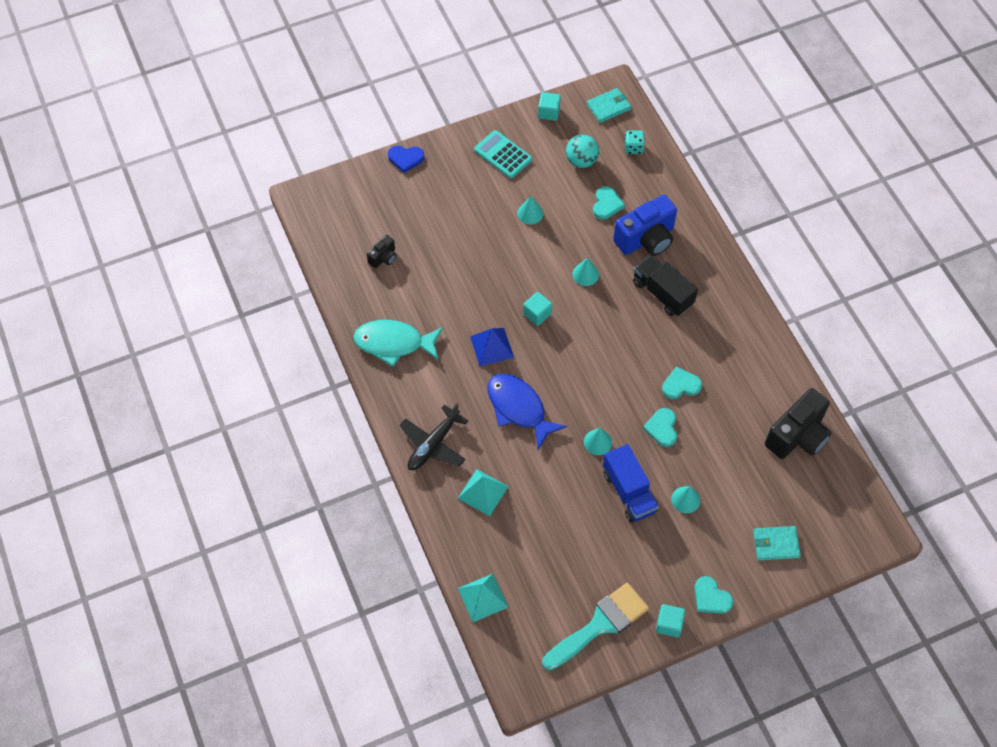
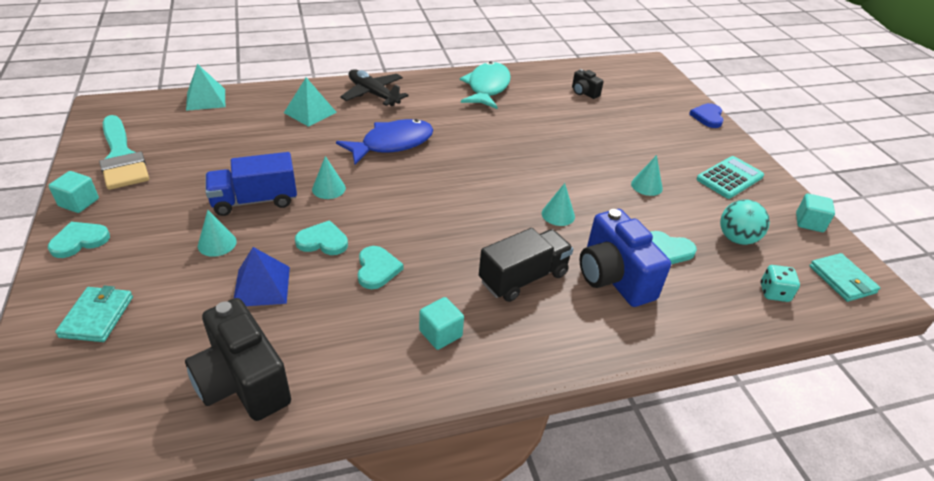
camera: 95 degrees right, 20 degrees down
blue pyramid [470,328,514,366] -> blue pyramid moved to [234,247,290,306]
turquoise cube [523,292,552,326] -> turquoise cube moved to [419,297,464,350]

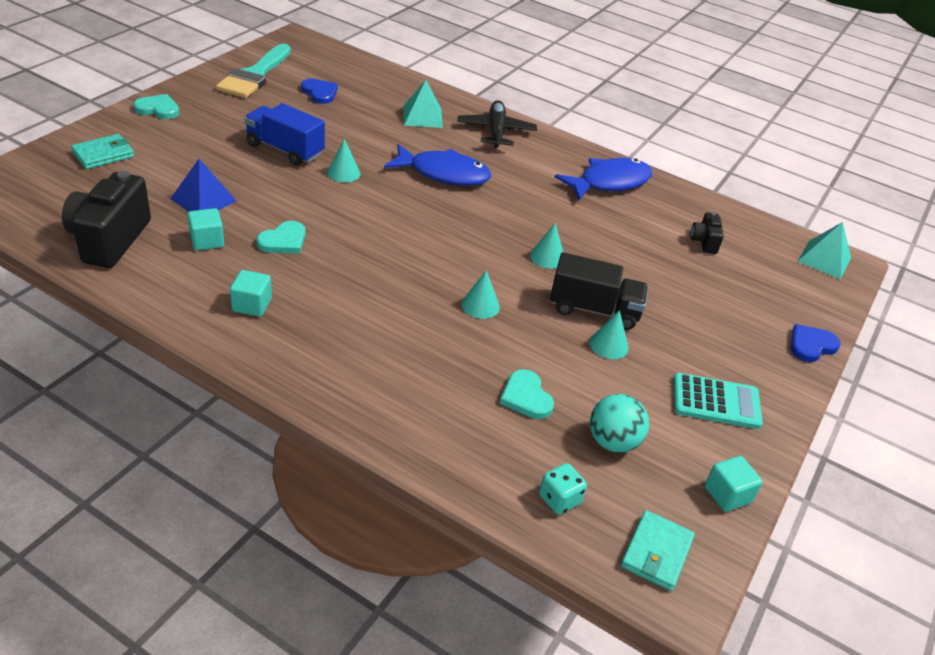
camera: 45 degrees right, 0 degrees up
turquoise cube [49,171,99,213] -> turquoise cube moved to [188,208,224,251]
turquoise pyramid [186,64,225,111] -> turquoise pyramid moved to [797,222,851,279]
turquoise cone [198,210,237,257] -> turquoise cone moved to [530,223,563,269]
turquoise heart [295,220,348,255] -> none
turquoise fish [460,61,511,109] -> blue fish [555,158,652,200]
black truck [479,228,573,302] -> black truck moved to [550,252,648,330]
blue camera [580,209,671,307] -> none
none -> blue heart [301,79,338,104]

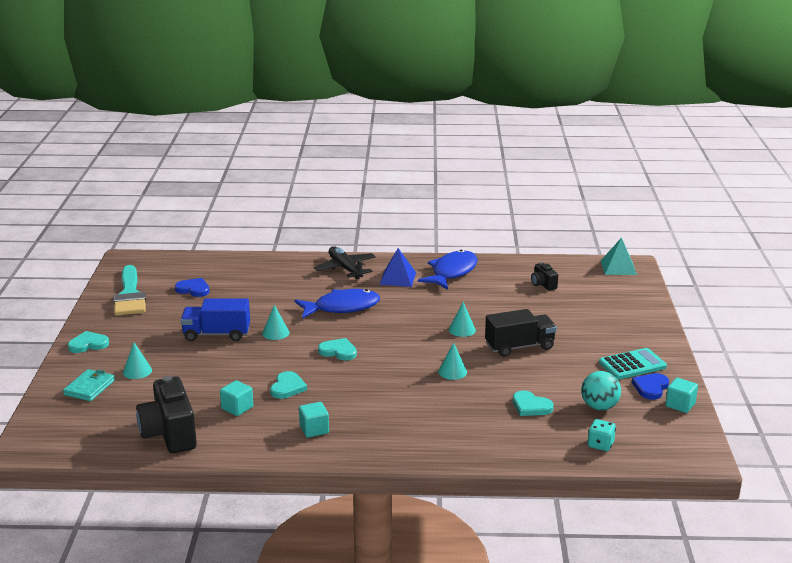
camera: 25 degrees left, 15 degrees down
blue pyramid [170,159,236,212] -> blue pyramid moved to [379,248,416,287]
turquoise pyramid [403,80,443,128] -> none
turquoise cone [589,310,628,359] -> turquoise cone moved to [123,342,152,379]
turquoise wallet [621,510,695,591] -> none
blue heart [791,324,841,362] -> blue heart moved to [632,373,669,400]
none -> turquoise heart [318,338,357,360]

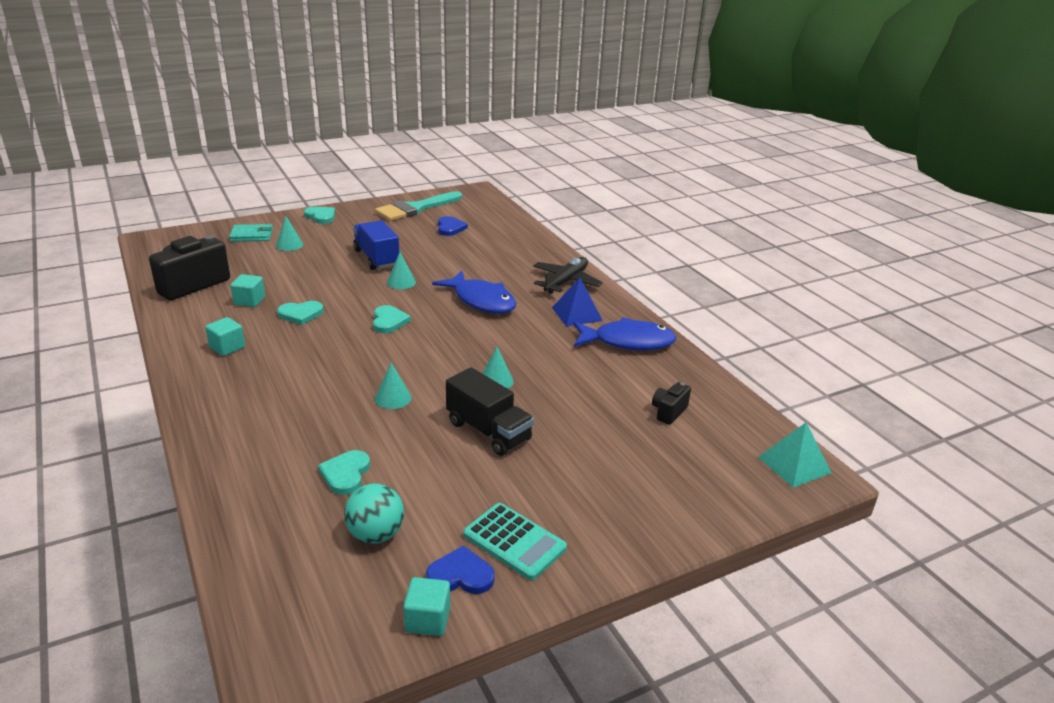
camera: 60 degrees right, 5 degrees up
turquoise dice [587,419,616,451] -> none

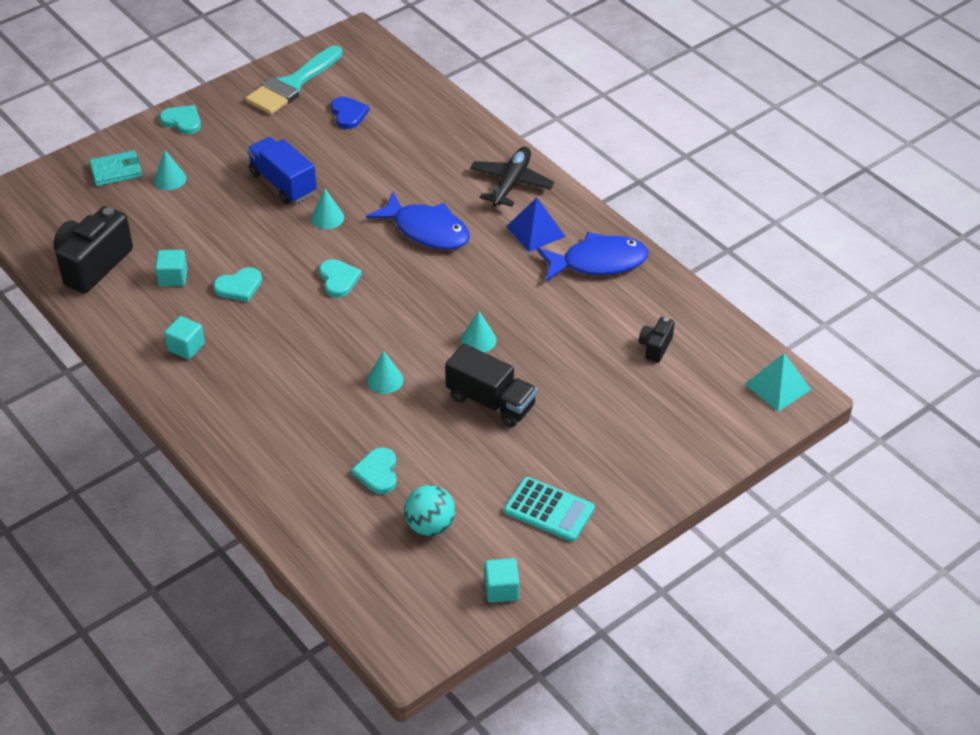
camera: 10 degrees left, 15 degrees up
blue heart [426,545,495,594] -> none

